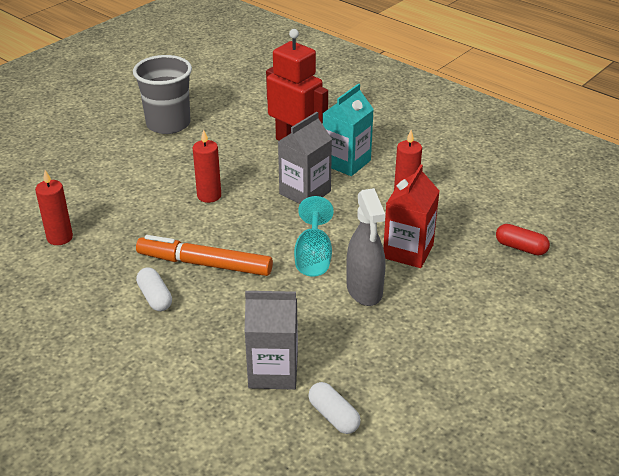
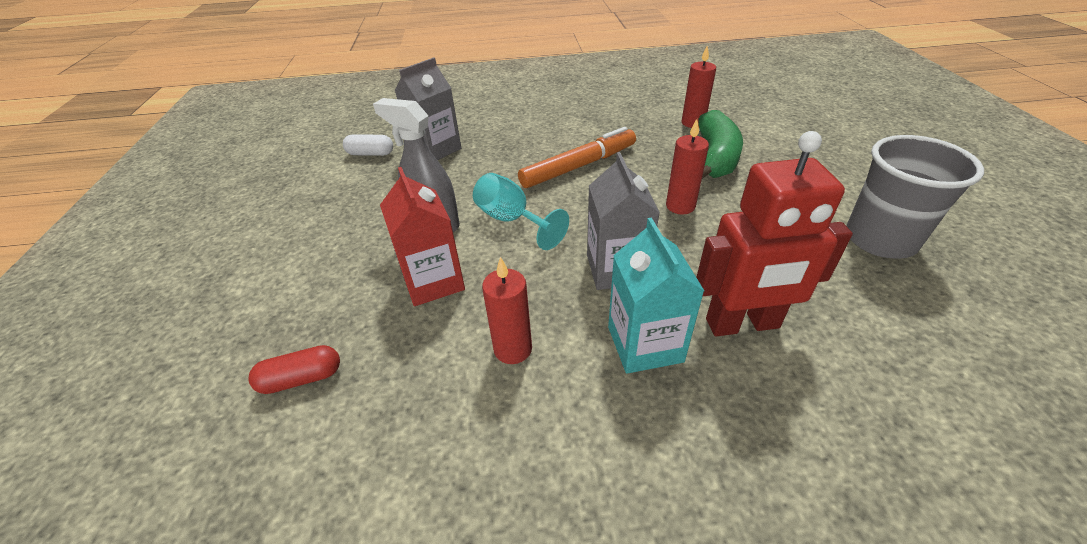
camera: 135 degrees right, 5 degrees up
white capsule [136,267,172,311] -> none
none -> green banana [698,110,743,179]

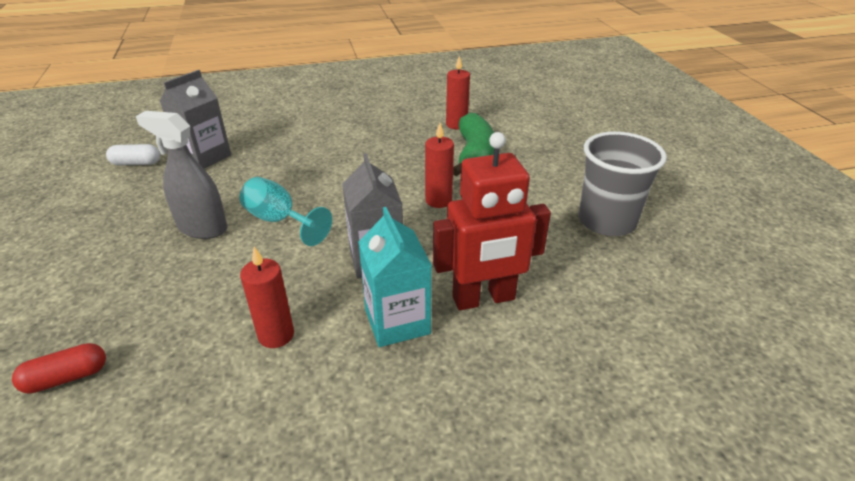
camera: 10 degrees left, 5 degrees down
red carton [380,167,465,306] -> none
orange marker [518,127,636,188] -> none

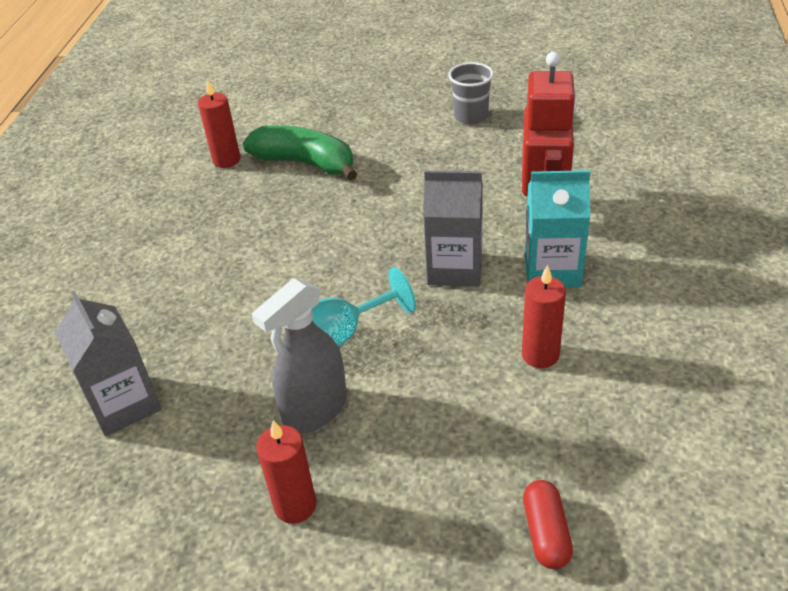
camera: 65 degrees left, 5 degrees up
white capsule [106,144,160,165] -> none
red candle [425,123,454,208] -> red candle moved to [256,420,316,524]
grey cup [579,132,667,236] -> grey cup [448,62,494,124], size x0.61

